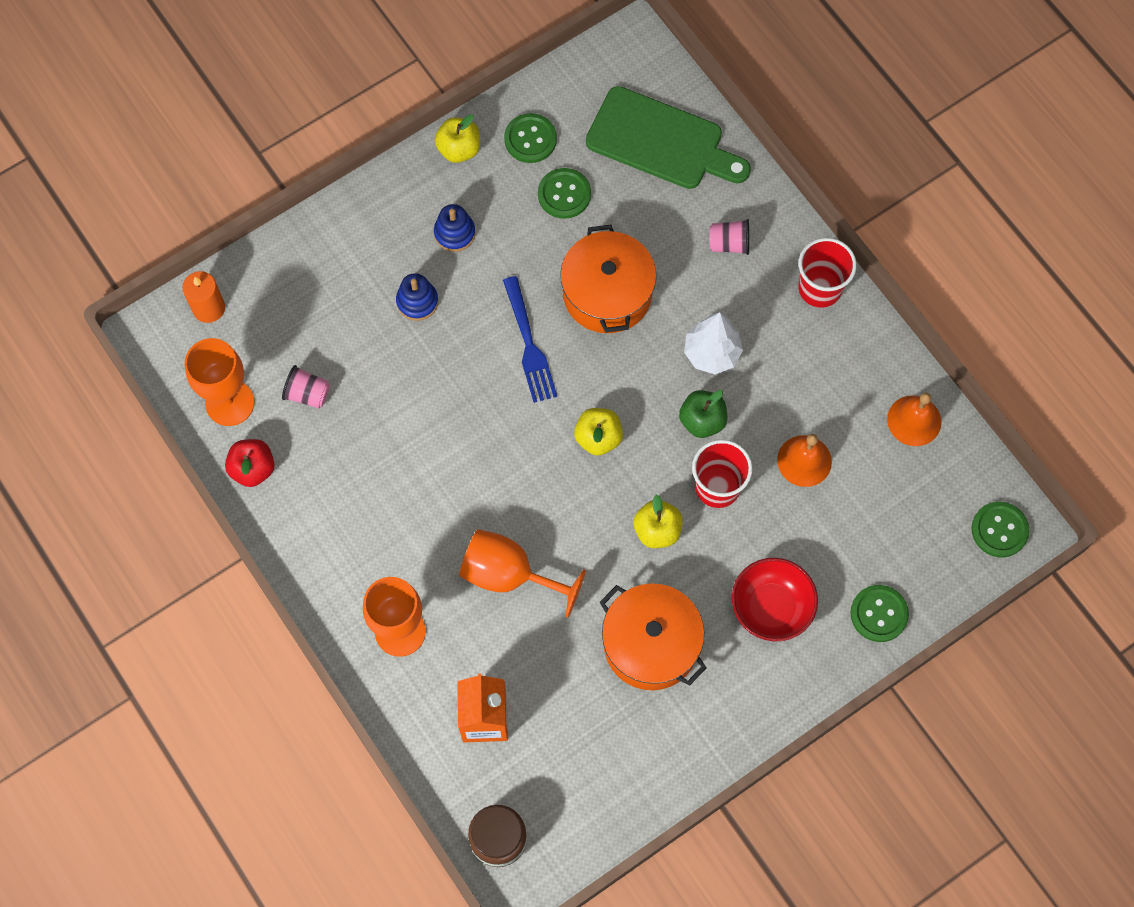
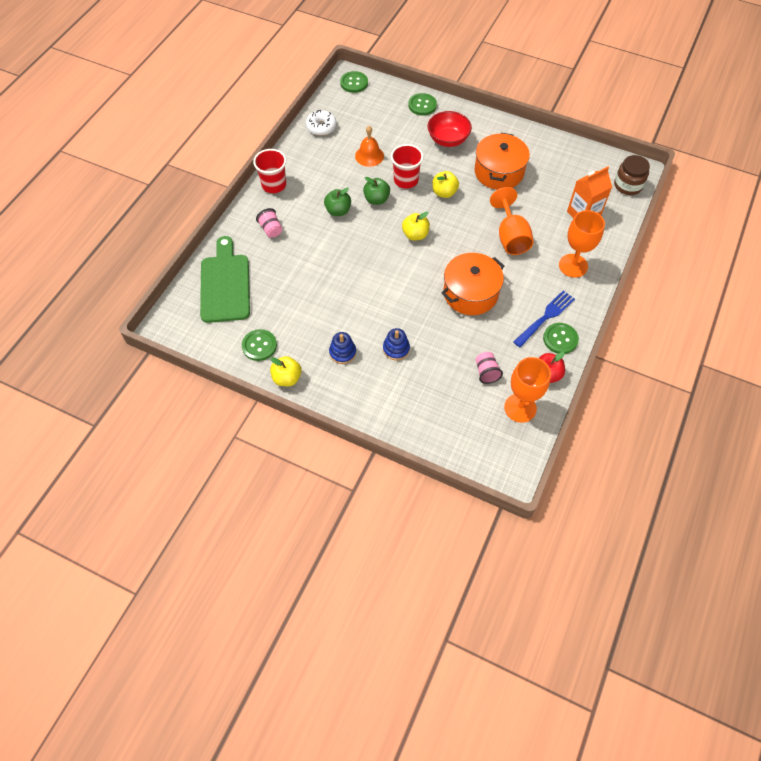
camera: 120 degrees left, 10 degrees down
orange candle [182,271,225,323] -> none
blue fork [503,276,557,403] -> blue fork moved to [513,290,575,347]
green button [538,168,591,219] -> green button moved to [543,323,579,354]
orange pot [560,225,656,333] -> orange pot moved to [442,253,504,315]
white tree [684,312,743,374] -> green apple [324,188,351,216]
orange bell [887,393,941,446] -> white donut [306,110,337,136]

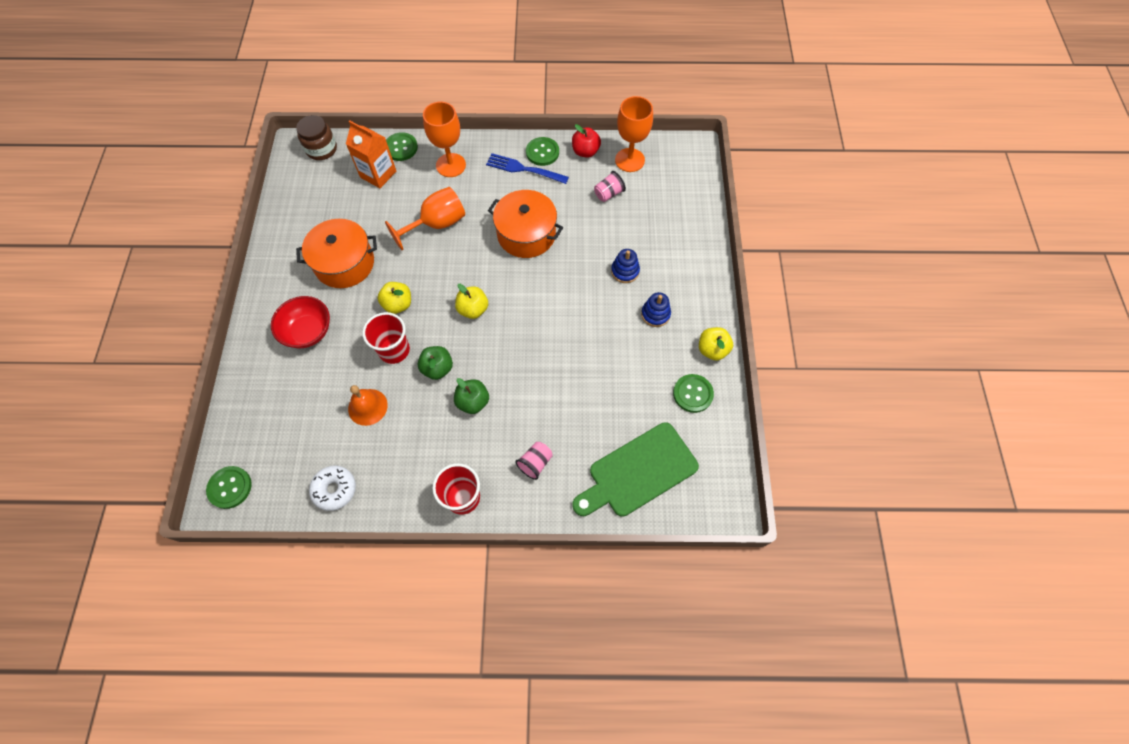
camera: 115 degrees left, 5 degrees up
green button [408,93,437,116] -> green button moved to [386,132,418,161]

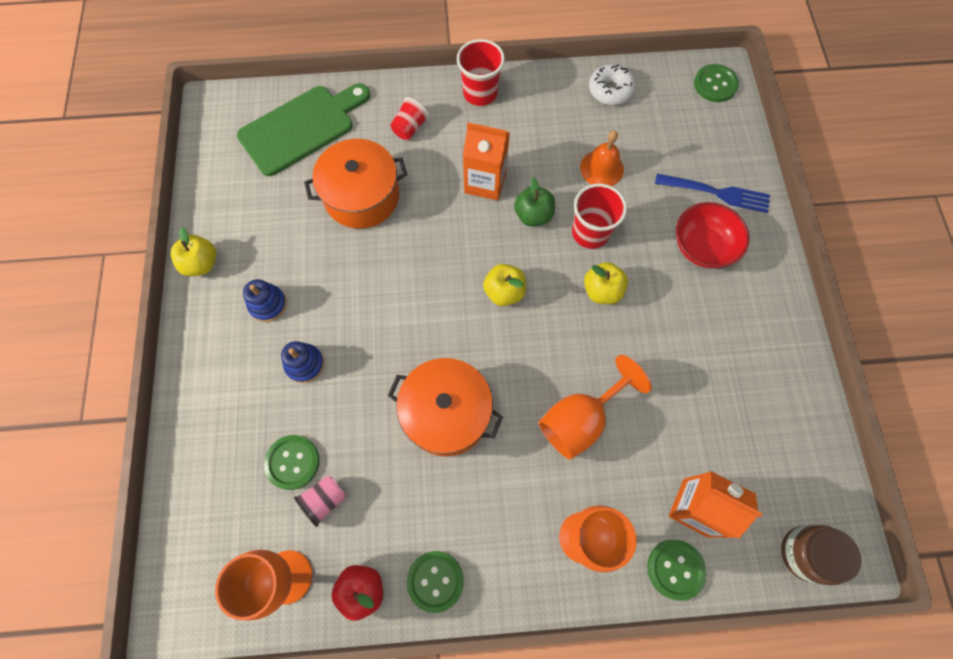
camera: 175 degrees right, 5 degrees up
orange pot [296,219,377,288] -> orange pot moved to [304,139,407,229]
green apple [454,378,489,414] -> orange carton [463,122,510,201]
blue fork [486,153,569,184] -> blue fork moved to [655,174,770,213]
pink cup [515,442,553,480] -> red cup [390,97,429,140]
green button [673,374,714,413] -> green button moved to [264,435,320,490]

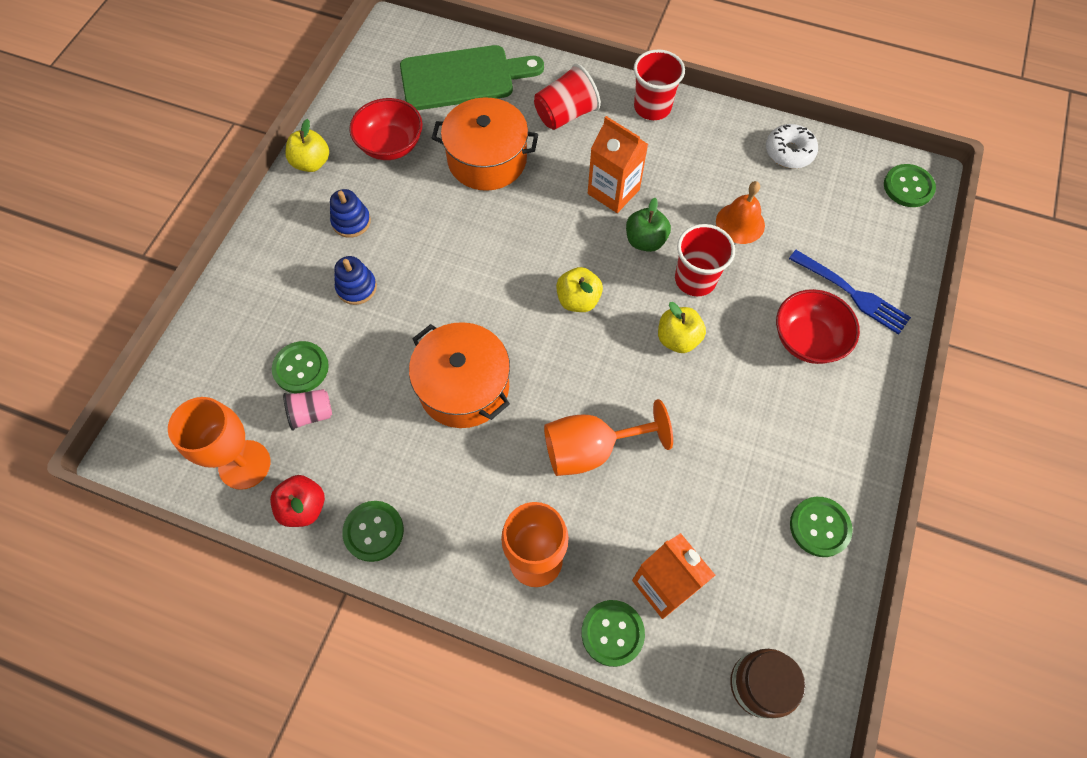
camera: 25 degrees right, 5 degrees down
red cup [390,97,429,140] -> red cup [534,64,601,130], size x1.55
none -> red bowl [349,98,423,160]
none -> green button [790,497,853,557]

